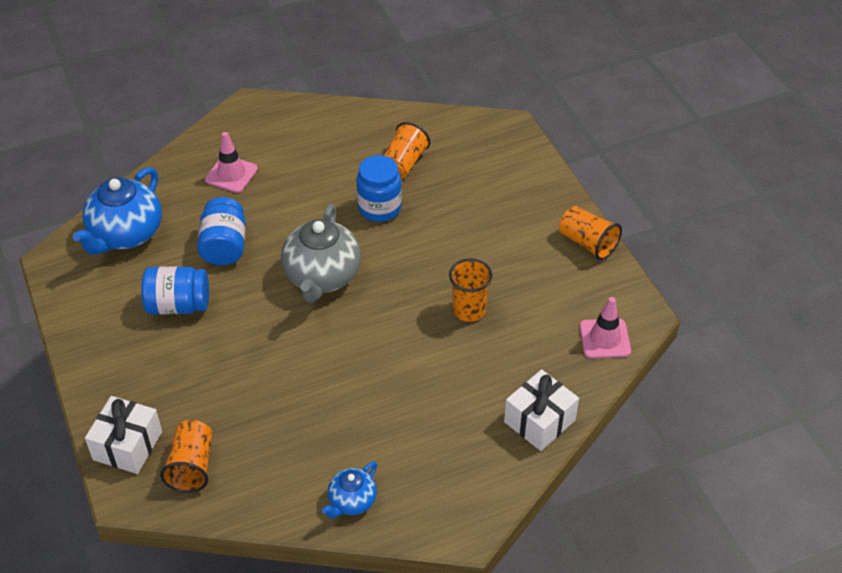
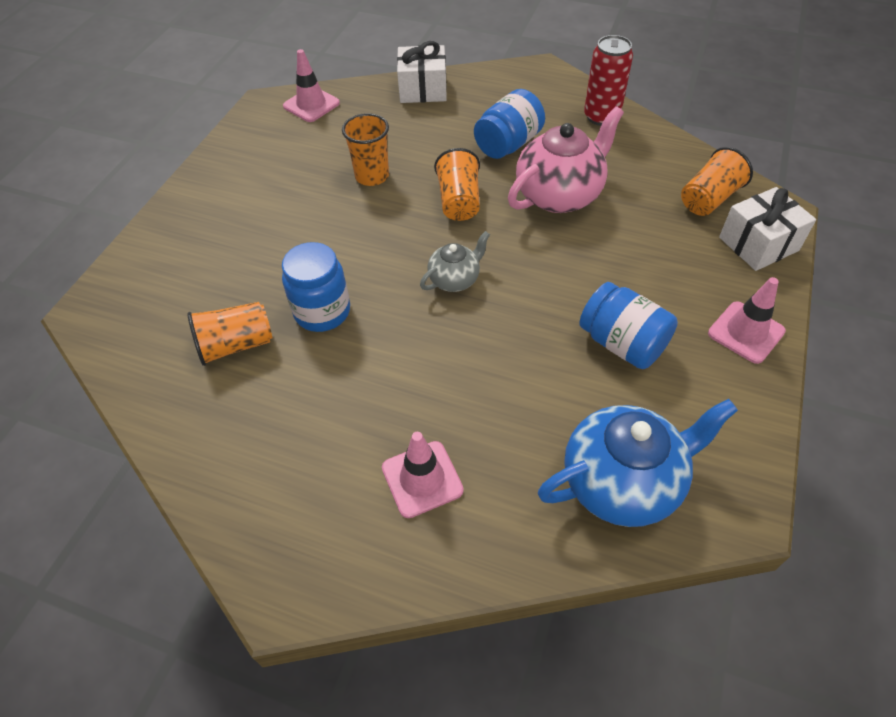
camera: 135 degrees left, 5 degrees up
blue jar [197,197,246,265] -> blue jar moved to [474,89,545,159]
grey teapot [281,204,361,303] -> grey teapot [420,231,490,292], size x0.53
blue teapot [322,461,377,518] -> red can [584,35,633,126]
orange cup [559,206,622,260] -> orange cup moved to [434,148,480,221]
none -> pink teapot [508,106,624,213]
none -> pink traffic cone [708,277,786,364]

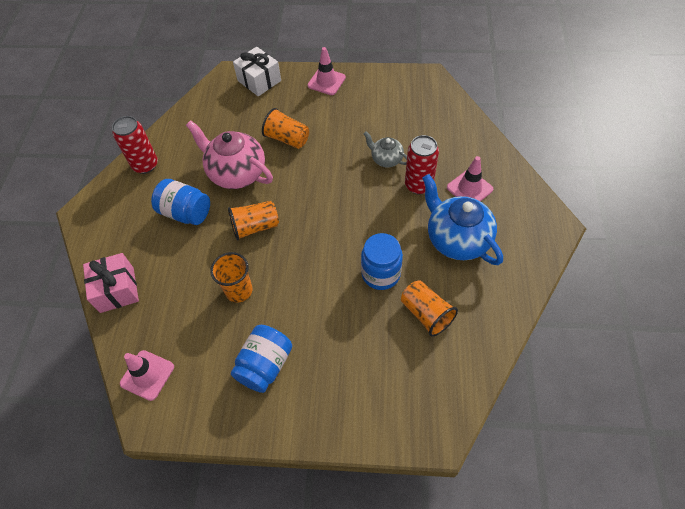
camera: 105 degrees left, 5 degrees up
white gift [397,41,447,103] -> pink gift [83,253,139,313]
grey teapot [420,231,490,292] -> grey teapot moved to [363,131,407,167]
blue teapot [538,399,738,527] -> blue teapot moved to [422,174,503,265]
blue jar [579,282,678,369] -> blue jar moved to [231,325,292,393]
orange cup [681,147,753,216] -> orange cup moved to [262,108,309,149]
none -> red can [405,135,439,194]

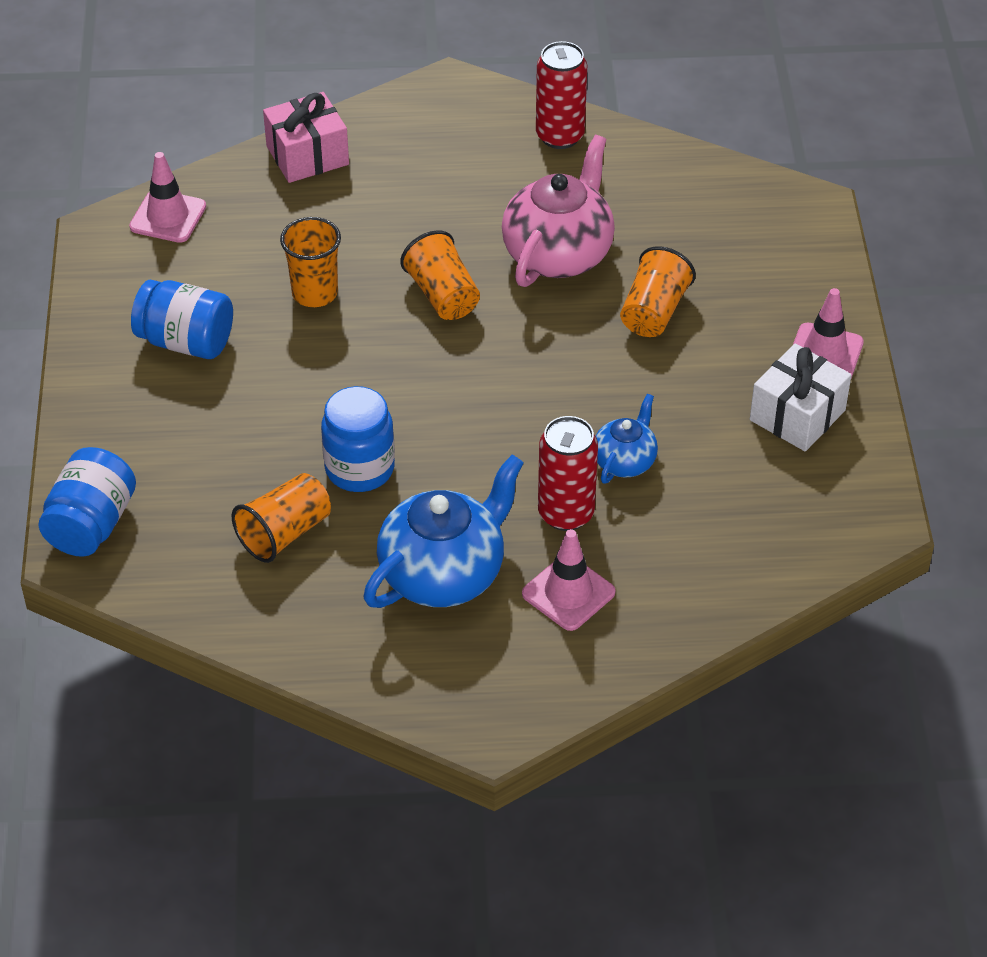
camera: 80 degrees right, 10 degrees down
blue jar [151,179,210,225] -> blue jar moved to [38,447,136,557]
white gift [233,47,281,96] -> white gift moved to [750,343,852,452]
grey teapot [363,131,407,167] -> blue teapot [596,394,658,483]

